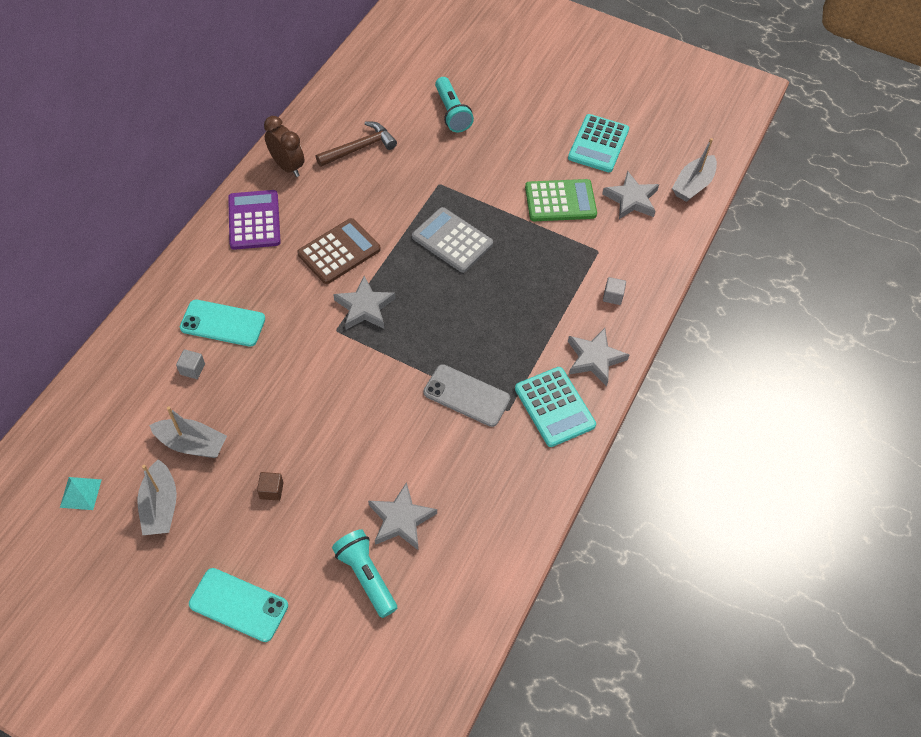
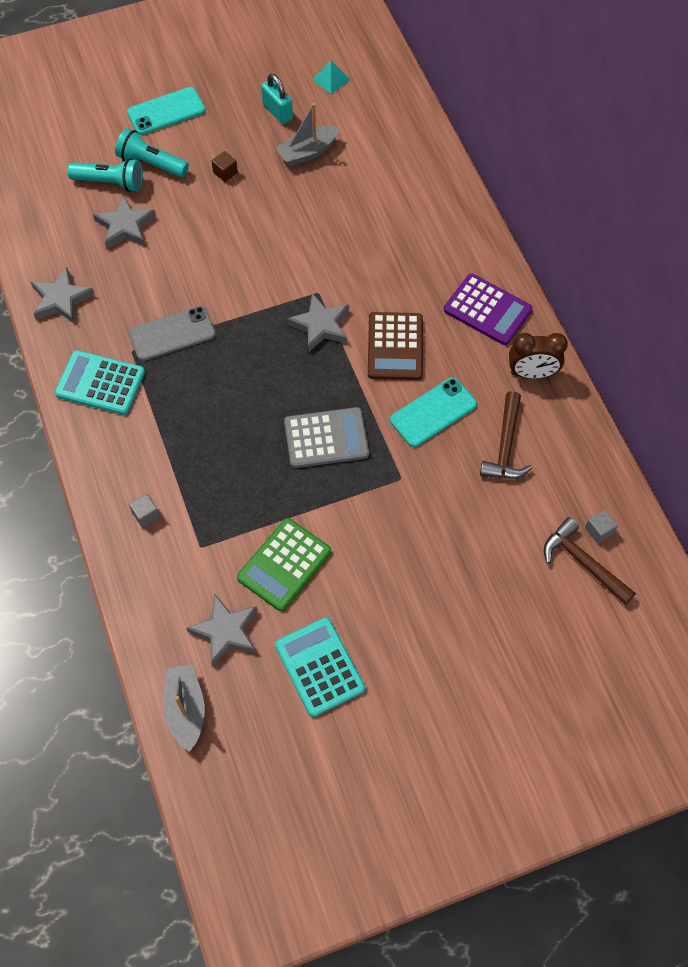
camera: 135 degrees right, 5 degrees up
grey boat [137,459,177,535] -> turquoise padlock [261,74,293,124]
grey cube [176,349,205,379] -> grey cube moved to [585,510,618,543]
turquoise phone [180,300,265,347] -> turquoise phone moved to [390,377,477,447]
turquoise flashlight [435,77,474,132] -> turquoise flashlight moved to [115,128,189,177]
grey star [568,328,629,386] -> grey star moved to [31,267,95,324]
none -> brown hammer [544,517,636,605]

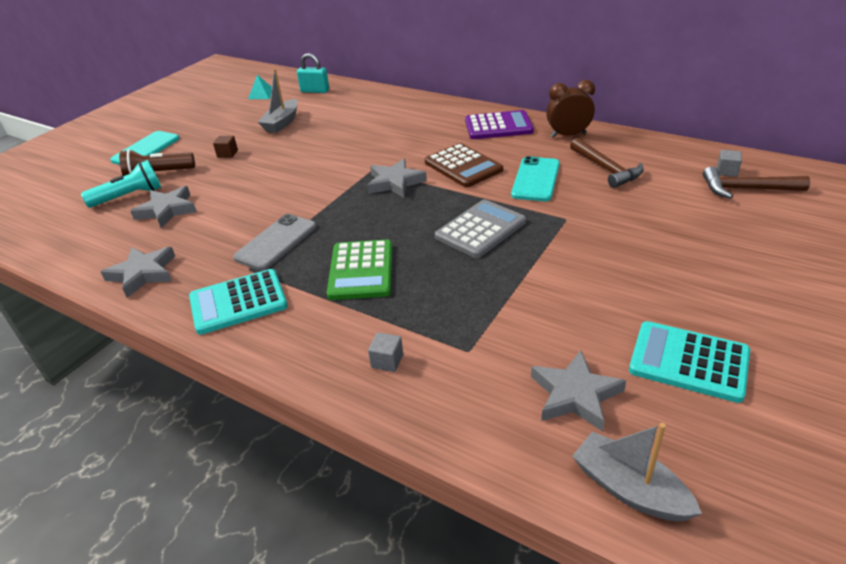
camera: 35 degrees left, 25 degrees down
turquoise flashlight [115,128,189,177] -> brown flashlight [119,149,195,176]
green calculator [237,518,331,611] -> green calculator moved to [327,239,392,300]
turquoise padlock [261,74,293,124] -> turquoise padlock moved to [297,53,329,93]
brown clock [509,333,568,379] -> brown clock turned 150 degrees counterclockwise [546,80,595,138]

